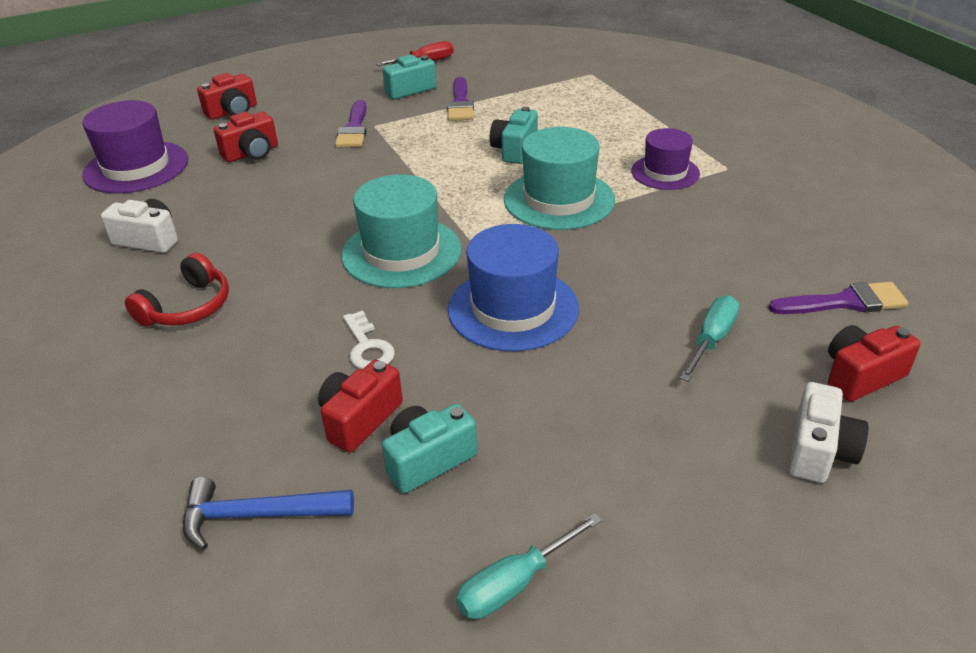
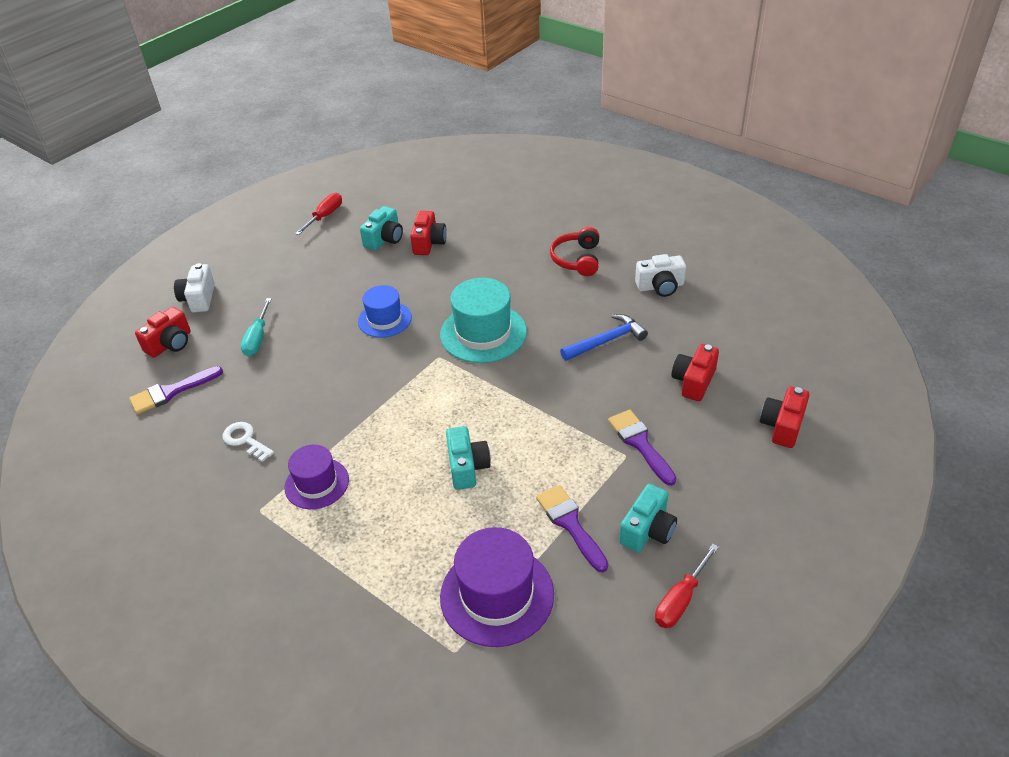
camera: 155 degrees right, 5 degrees up
purple hat [82,100,188,194] -> purple hat moved to [440,527,554,647]
blue hammer [183,477,354,550] -> blue hammer moved to [560,314,648,361]
white key [343,311,395,369] -> white key moved to [223,422,274,462]
blue hat [448,224,579,351] -> blue hat [358,285,412,338], size x0.63
turquoise screwdriver [456,513,602,619] -> red screwdriver [295,193,342,235]
turquoise hat [504,127,615,230] -> none

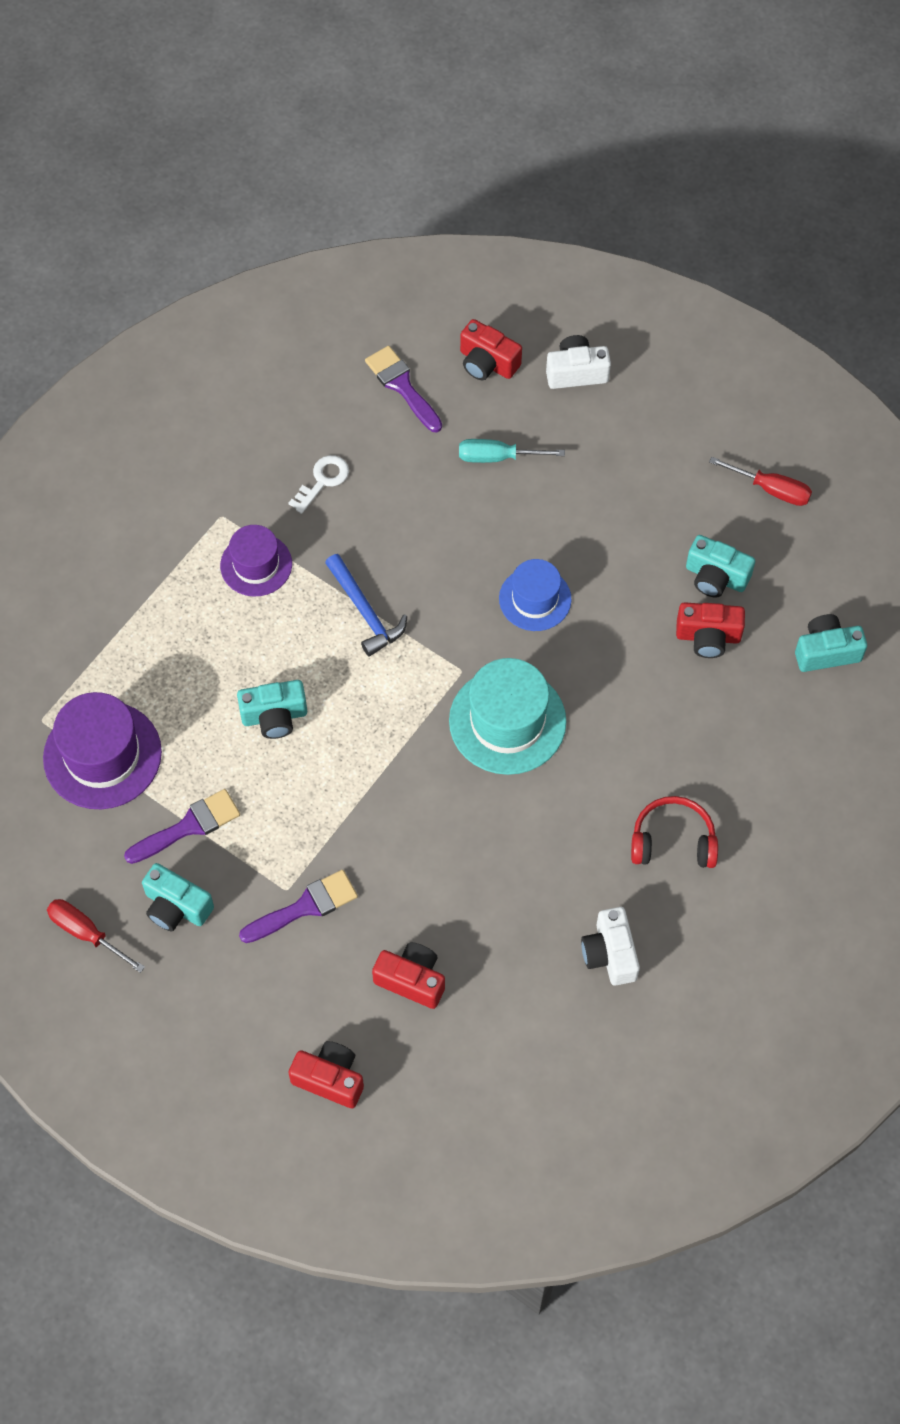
camera: 85 degrees right, 20 degrees up
blue hammer [560,314,648,361] -> blue hammer moved to [325,554,407,656]
none -> turquoise camera [795,614,867,672]

